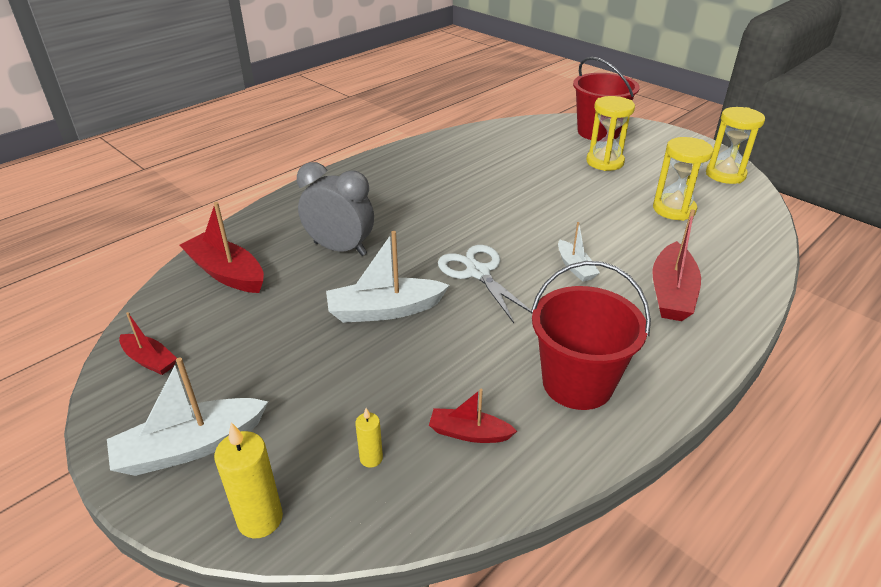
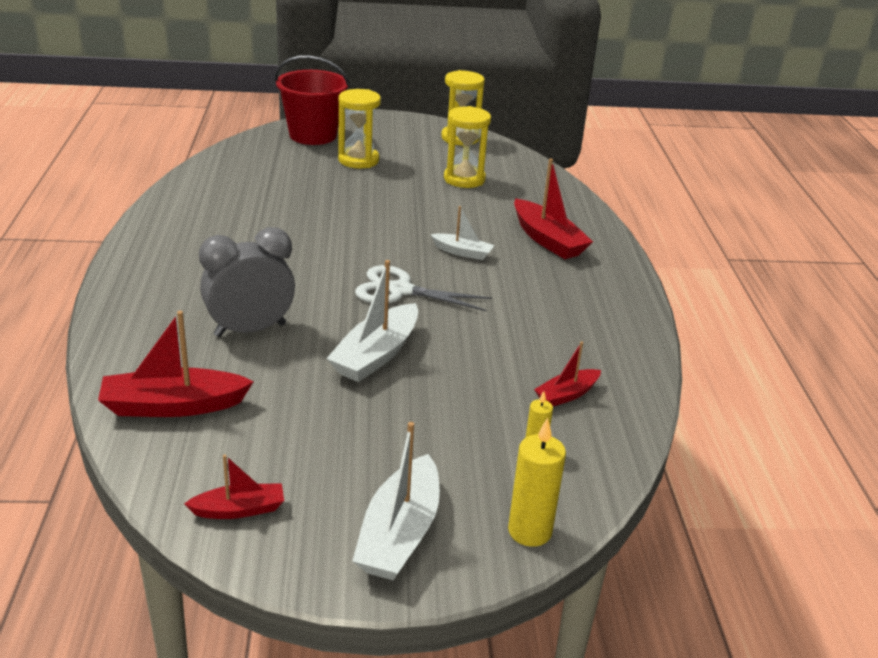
camera: 50 degrees left, 5 degrees down
red bucket [531,261,651,410] -> none

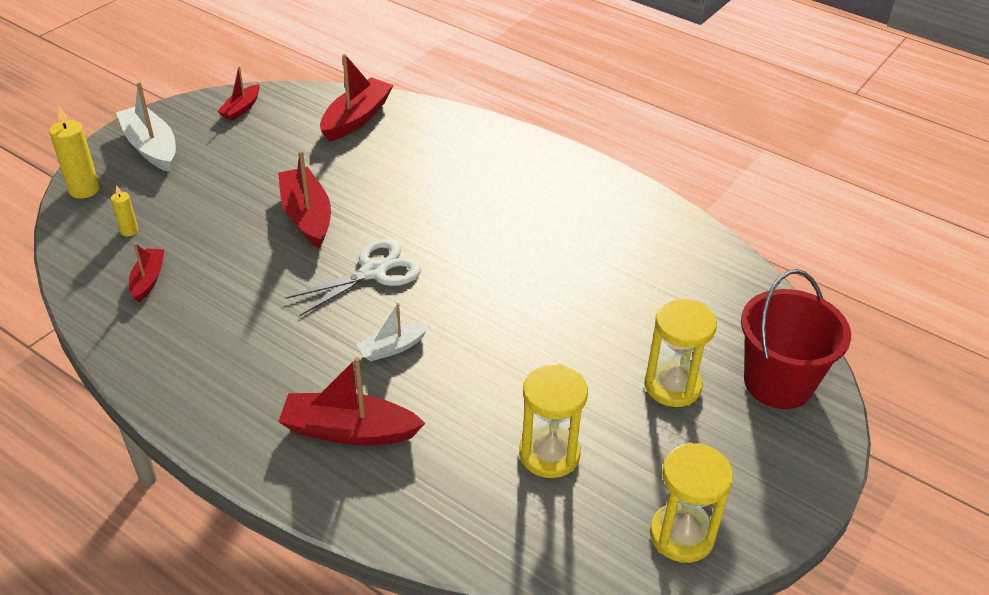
camera: 130 degrees right, 10 degrees up
grey clock [199,227,295,337] -> none
white boat [326,260,418,382] -> red boat [278,150,331,248]

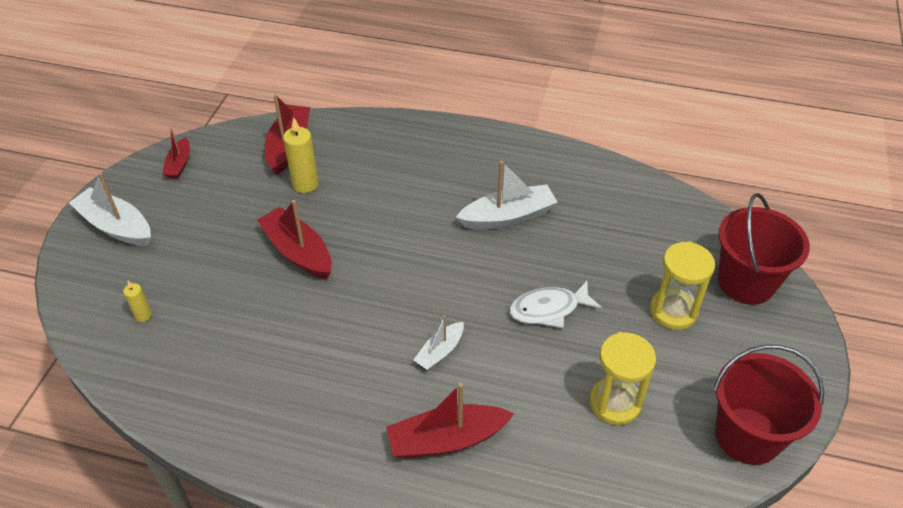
camera: 20 degrees left, 5 degrees up
yellow candle [49,106,100,199] -> yellow candle moved to [283,118,319,193]
red boat [129,243,164,302] -> none
white scissors [285,239,421,316] -> none
yellow hourglass [650,443,733,563] -> red bucket [714,345,824,465]
none -> white boat [456,161,558,229]
none -> white fish [509,281,602,328]

